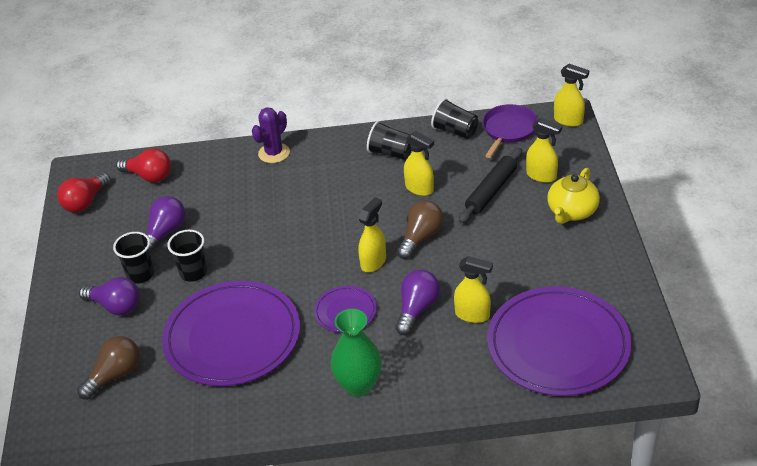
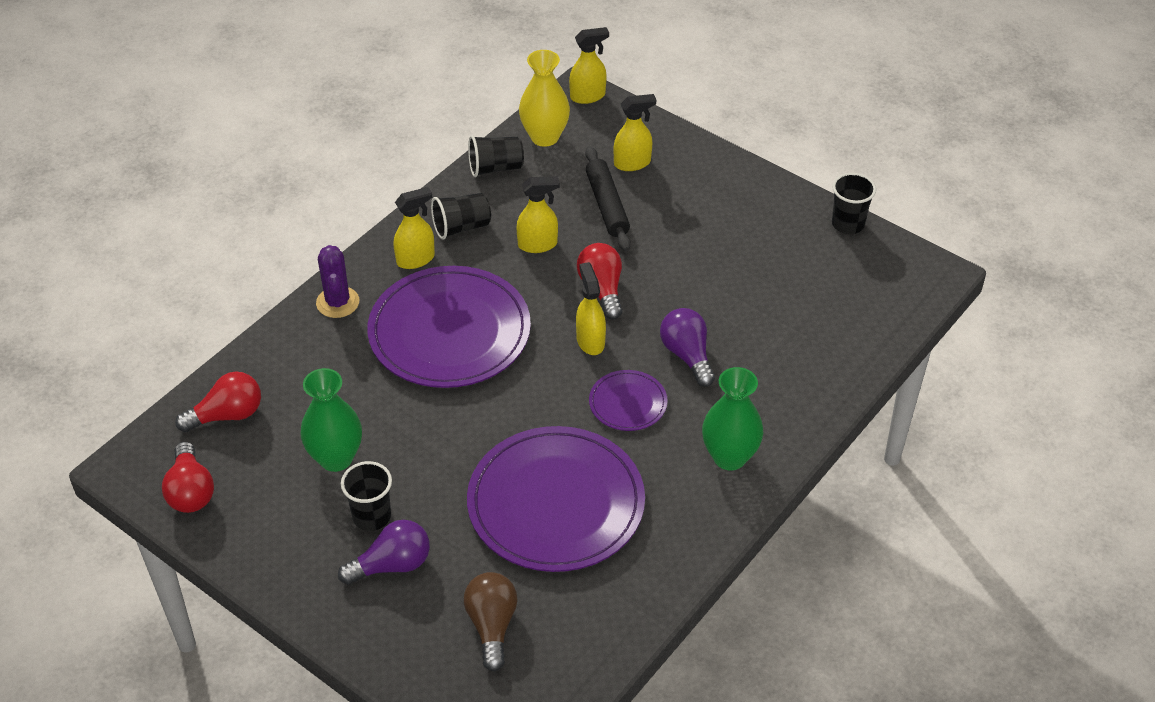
camera: 50 degrees left, 5 degrees up
purple light bulb [146,196,186,253] -> green vase [300,368,362,472]
black cup [167,230,207,282] -> black cup moved to [832,173,876,234]
brown light bulb [397,200,444,259] -> red light bulb [577,243,623,320]
yellow spray bottle [454,256,493,323] -> yellow spray bottle moved to [394,187,435,269]
purple pan [482,104,538,158] -> yellow vase [519,50,570,147]
purple plate [487,286,632,396] -> purple plate moved to [367,266,531,388]
yellow teapot [547,168,600,224] -> none

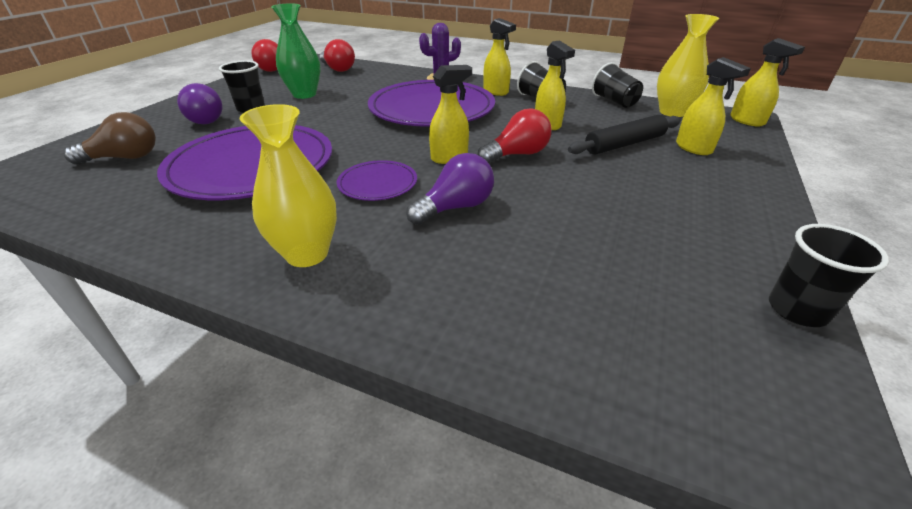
camera: 75 degrees right, 10 degrees down
green vase [702,367,764,470] -> yellow vase [239,104,337,267]

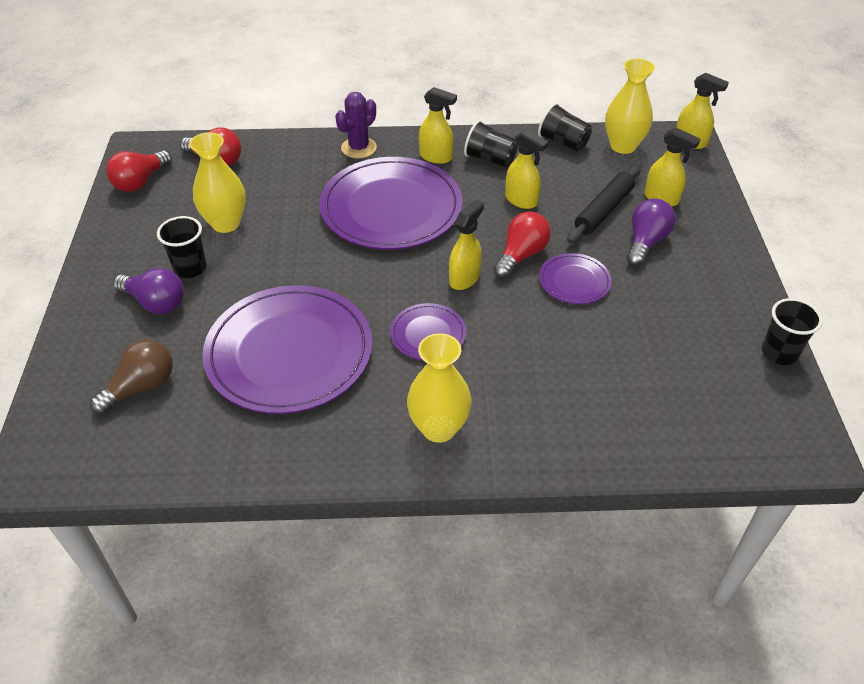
camera: 25 degrees left, 10 degrees up
green vase [271,3,320,99] -> yellow vase [189,132,246,233]
purple light bulb [406,153,494,225] -> purple light bulb moved to [627,198,675,266]
none -> purple plate [539,253,612,304]

